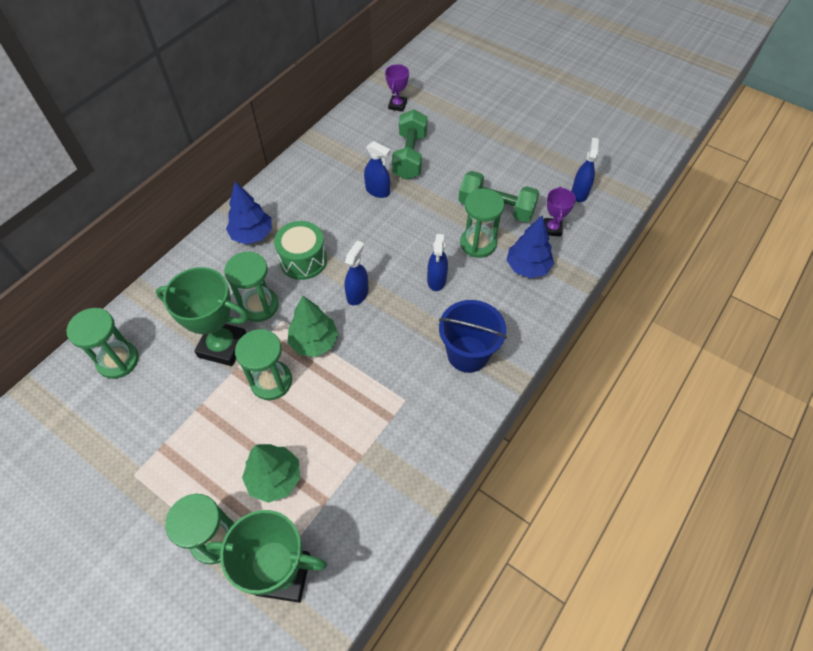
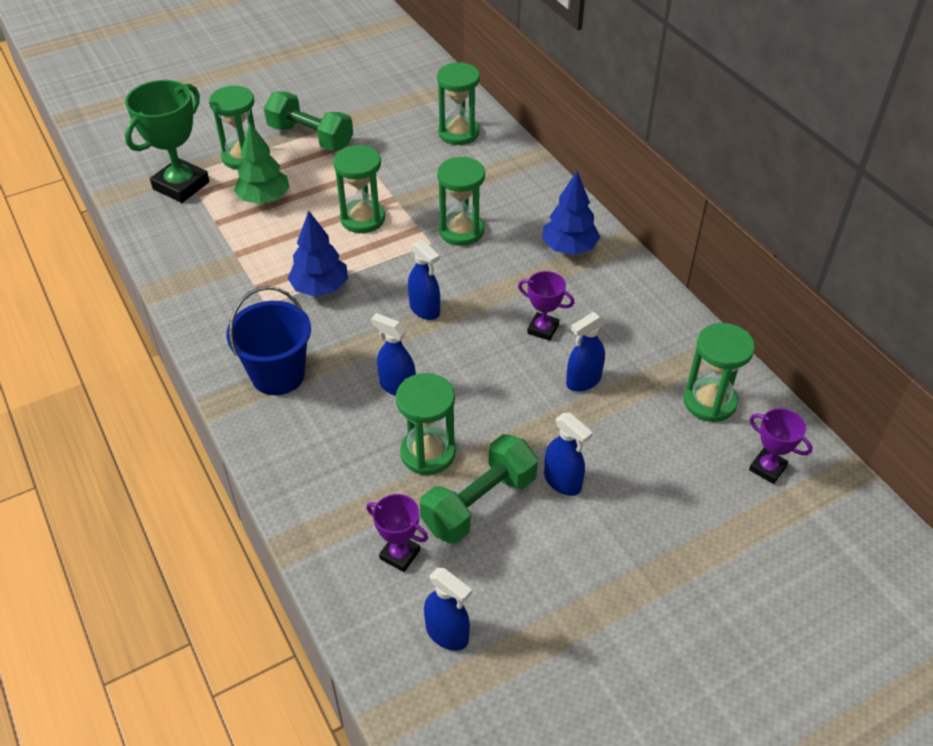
camera: 115 degrees right, 10 degrees down
green trophy [156,267,248,366] -> none
green drum [274,221,327,280] -> none
green tree [288,296,339,357] -> none
green dumbbell [392,109,428,180] -> green dumbbell moved to [264,91,353,151]
blue tree [506,216,554,278] -> blue tree moved to [287,211,348,296]
none -> purple trophy [518,271,574,341]
none -> blue spray bottle [544,413,593,496]
none -> green hourglass [683,323,755,422]

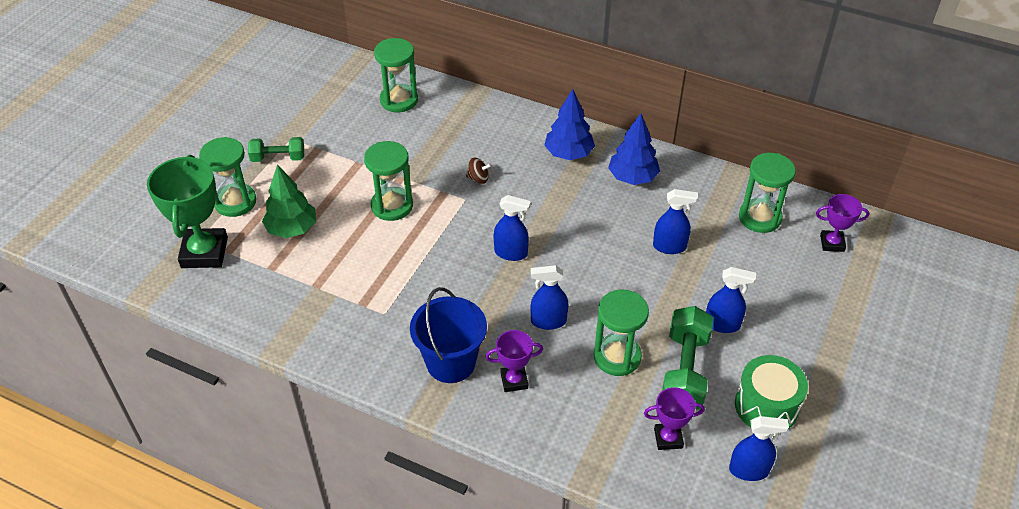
camera: 35 degrees left, 0 degrees up
green dumbbell [264,91,353,151] -> green dumbbell [248,137,304,162], size x0.62
blue tree [287,211,348,296] -> blue tree moved to [608,113,660,185]
green hourglass [437,157,485,246] -> brown spinning top [466,158,491,184]
purple trophy [518,271,574,341] -> purple trophy moved to [486,330,543,392]
blue spray bottle [566,312,605,392] -> blue spray bottle turned 105 degrees counterclockwise [653,189,698,254]
none -> green drum [735,355,808,428]

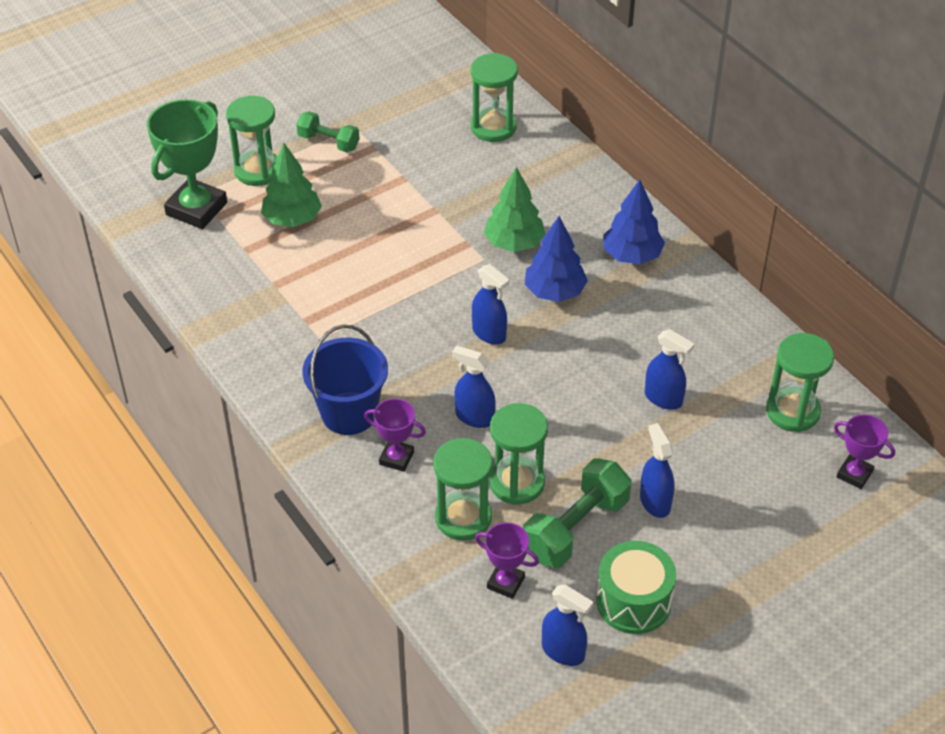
camera: 30 degrees right, 0 degrees up
green hourglass [364,141,413,221] -> green hourglass moved to [433,438,493,541]
brown spinning top [466,158,491,184] -> green tree [484,167,546,252]
blue tree [608,113,660,185] -> blue tree moved to [525,216,588,302]
blue spray bottle [706,267,756,333] -> blue spray bottle turned 150 degrees counterclockwise [640,423,675,518]

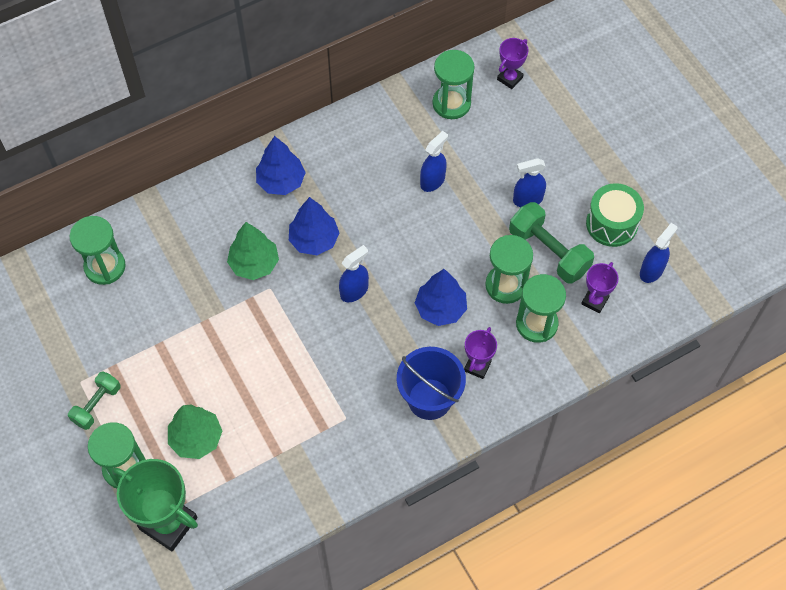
camera: 85 degrees left, 15 degrees up
blue spray bottle [452,345,496,428] -> blue tree [415,269,467,326]

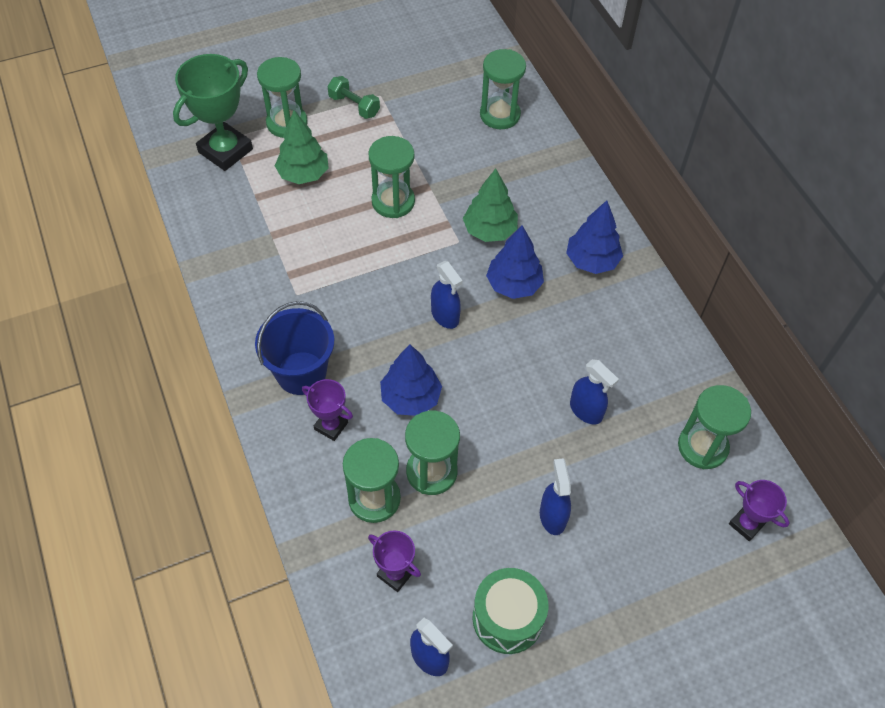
camera: 95 degrees right, 5 degrees down
green dumbbell [509,202,594,283] -> none
none -> green hourglass [368,136,415,218]

